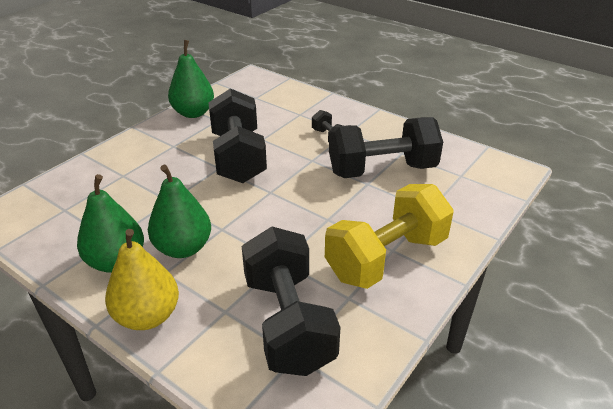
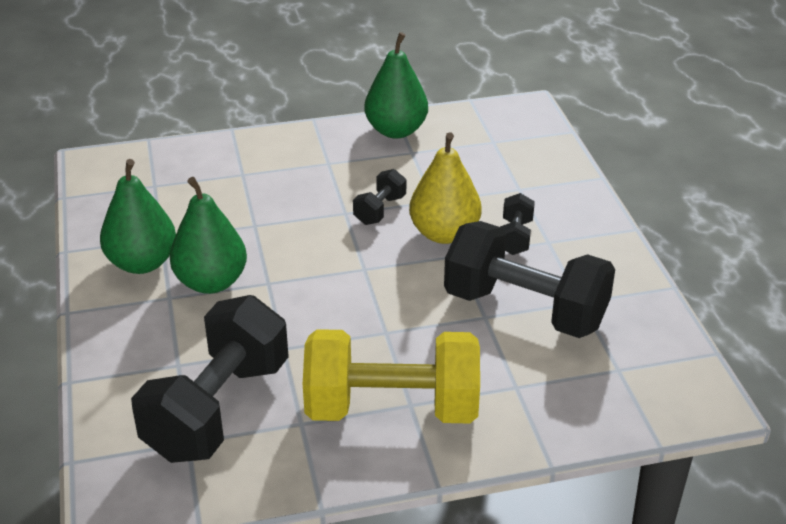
camera: 40 degrees right, 0 degrees up
yellow pear [105,229,179,330] -> yellow pear moved to [409,132,482,244]
black dumbbell [208,88,267,183] -> black dumbbell [353,169,406,225], size x0.45

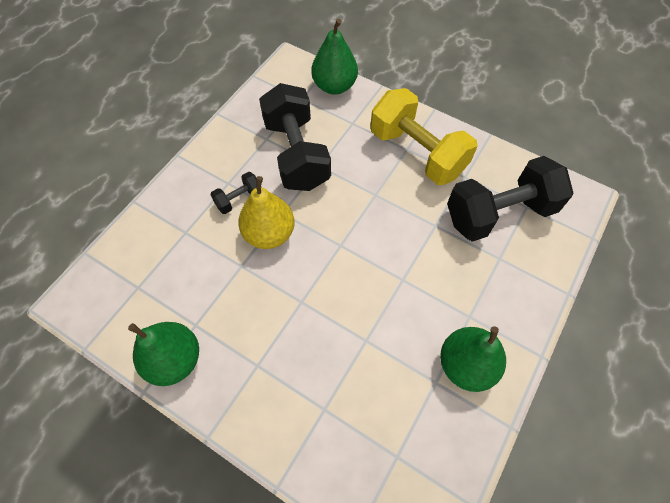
camera: 135 degrees left, 25 degrees up
green pear [170,177,247,294] -> green pear moved to [311,19,358,95]
black dumbbell [353,169,406,225] -> none

